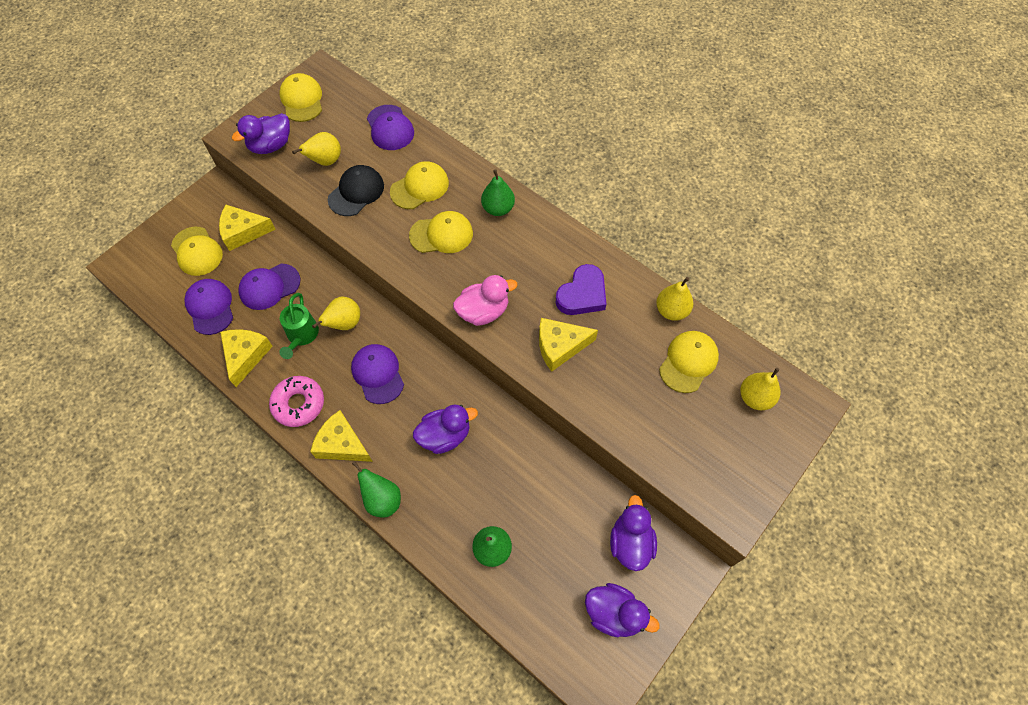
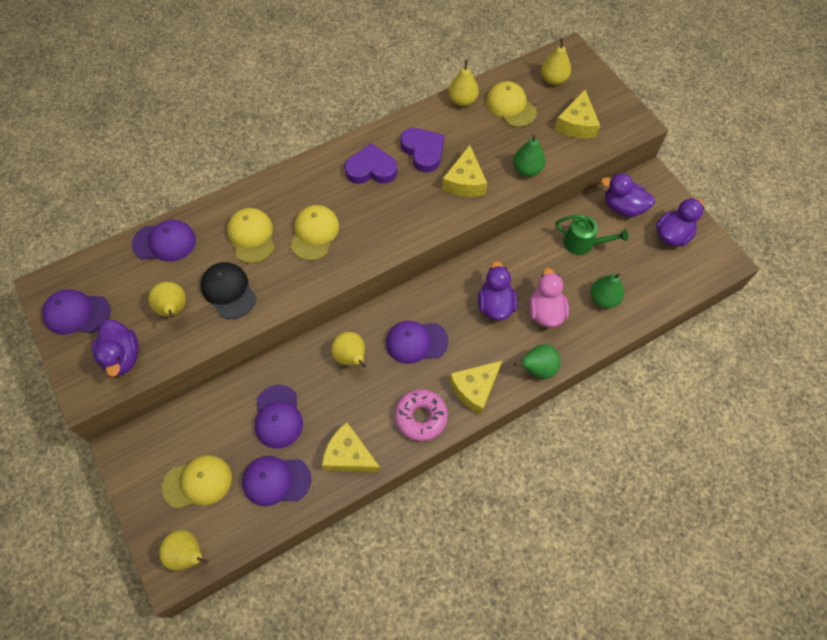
camera: 70 degrees left, 0 degrees up
yellow cheese [219,205,276,251] -> yellow cheese moved to [554,90,600,139]
green watering can [279,293,319,359] -> green watering can moved to [555,214,628,255]
yellow cap [280,73,322,122] -> purple cap [42,289,111,335]
pink duck [453,275,518,326] -> pink duck moved to [529,268,569,328]
green pear [481,169,515,216] -> green pear moved to [513,134,545,177]
none -> yellow pear [159,530,208,571]
none -> purple heart [345,143,397,184]

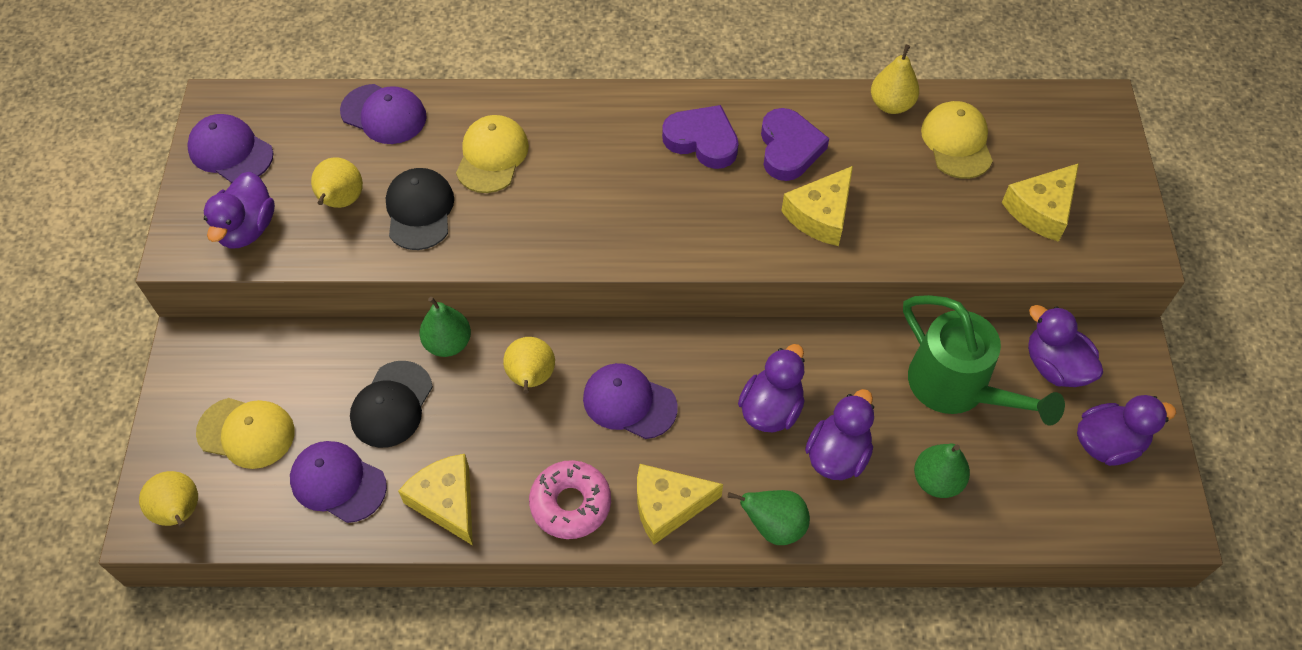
camera: 30 degrees right, 5 degrees down
purple cap [255,385,303,449] -> black cap [350,361,433,448]
yellow cap [290,205,339,261] -> none
green pear [513,134,545,177] -> green pear moved to [419,297,471,357]
pink duck [529,268,569,328] -> purple duck [805,389,874,480]
yellow pear [541,38,571,85] -> none
green watering can [555,214,628,255] -> green watering can [903,295,1065,425], size x1.62

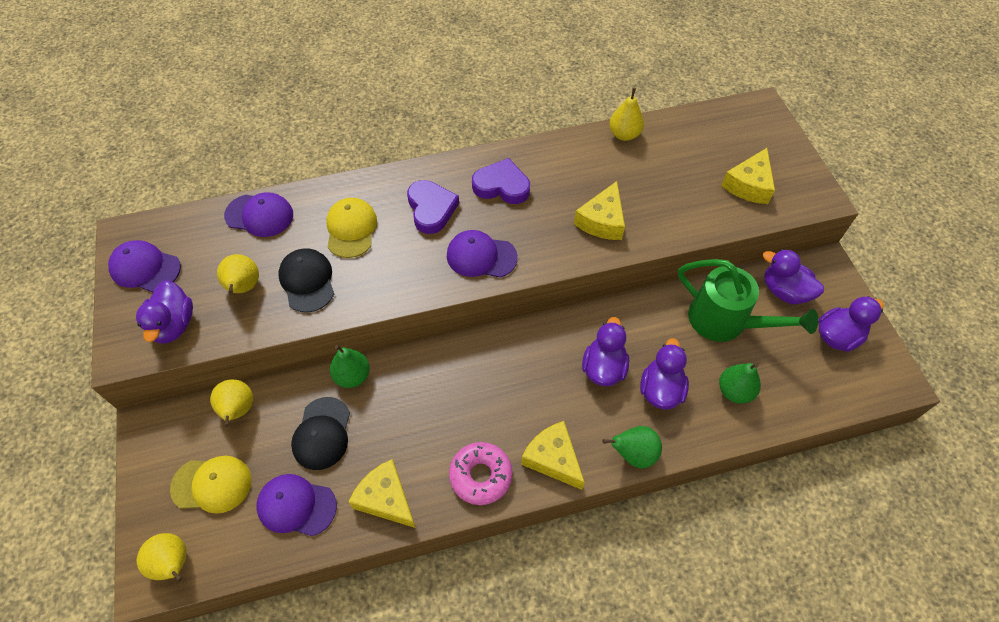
camera: 15 degrees left, 0 degrees up
yellow pear [503,337,555,394] -> yellow pear moved to [210,379,253,427]
purple cap [583,363,678,439] -> purple cap moved to [447,230,518,278]
yellow cheese [637,464,723,544] -> yellow cheese turned 75 degrees clockwise [521,421,585,490]
purple heart [761,108,829,181] -> purple heart moved to [407,180,459,234]
yellow cap [921,101,993,179] -> none

